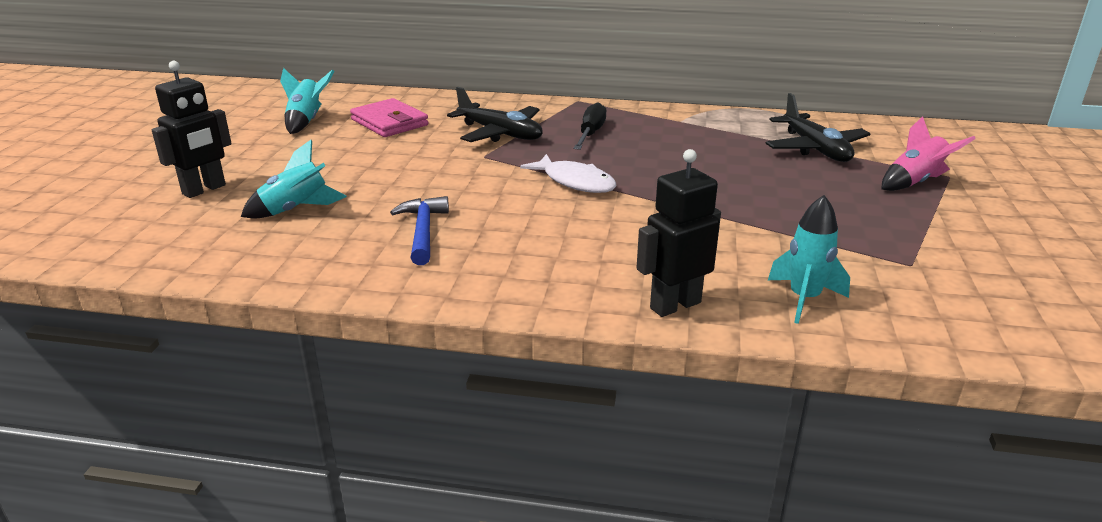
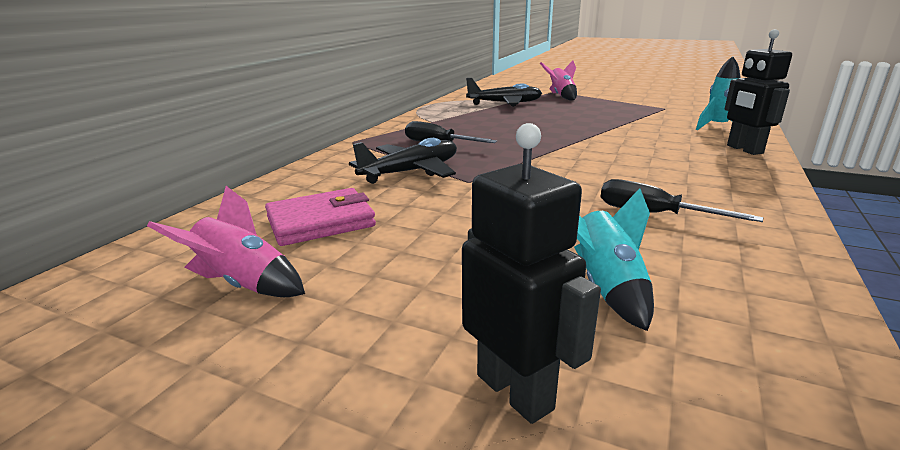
camera: 75 degrees left, 5 degrees down
turquoise rocket [280,68,334,134] -> pink rocket [147,186,305,297]
blue hammer [390,196,449,265] -> black screwdriver [601,179,763,222]
white fish [520,154,617,193] -> none

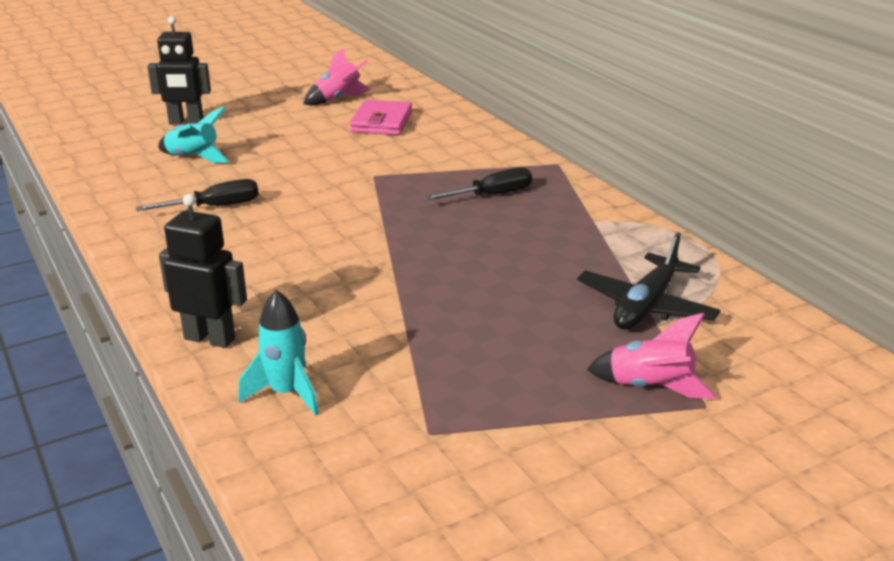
camera: 125 degrees right, 5 degrees up
black plane [349,138,457,184] -> none

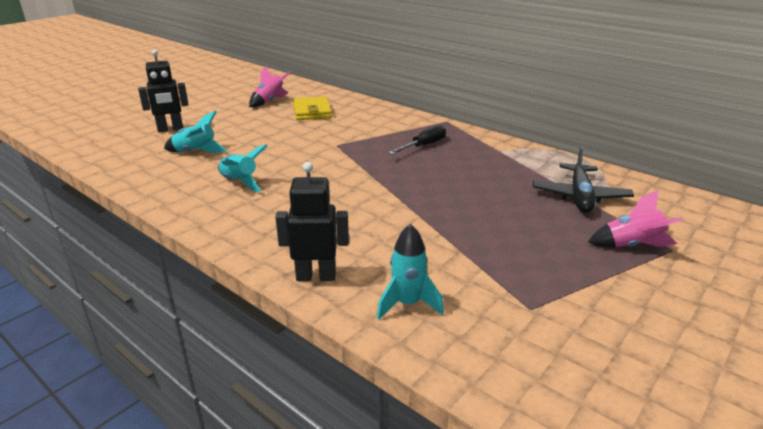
camera: 20 degrees left, 0 degrees up
black screwdriver [135,179,259,211] -> turquoise rocket [218,144,268,192]
pink wallet [350,100,412,135] -> yellow wallet [293,96,332,120]

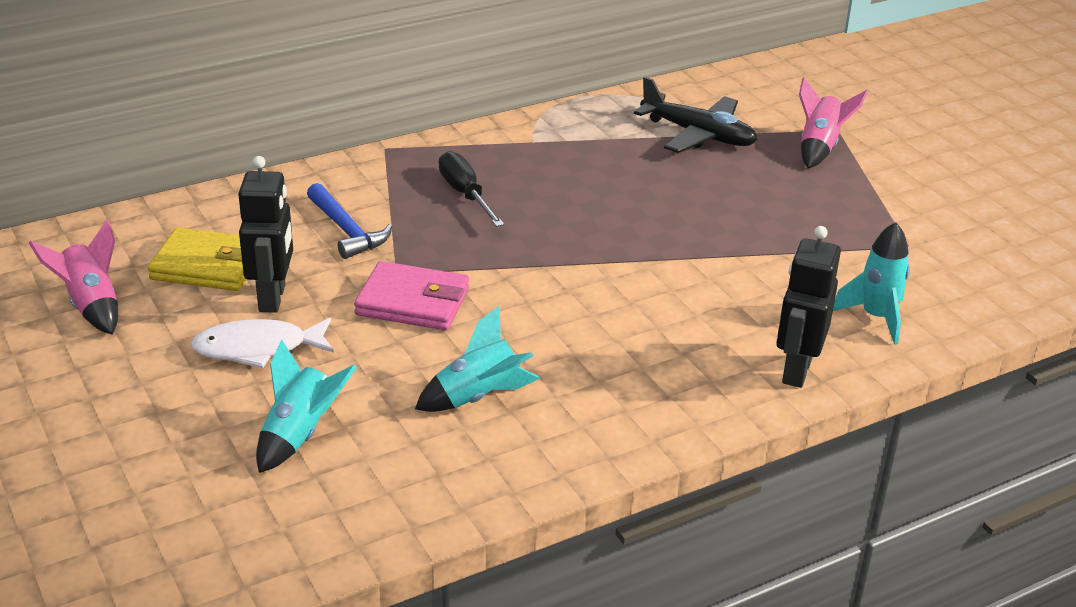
camera: 70 degrees left, 5 degrees up
black robot [138,49,189,132] -> black robot moved to [238,156,293,313]
none -> white fish [190,318,334,368]
none -> blue hammer [307,183,392,259]
none -> pink wallet [354,261,469,330]

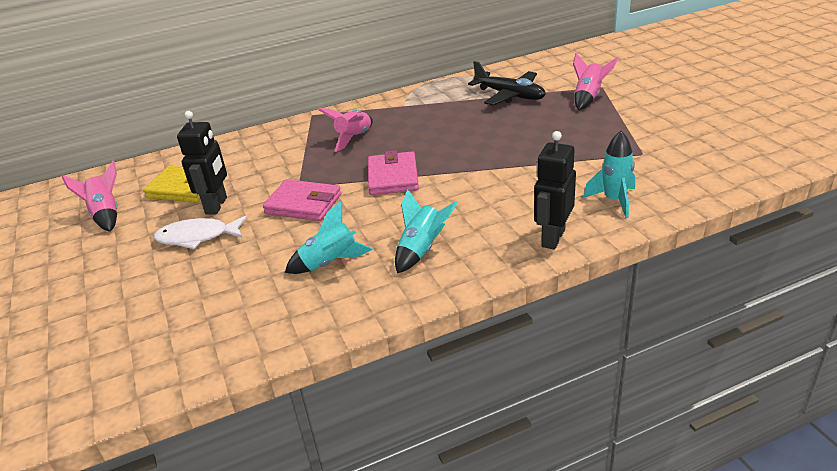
camera: 10 degrees right, 0 degrees up
turquoise rocket [256,339,357,473] -> turquoise rocket moved to [395,189,458,273]
blue hammer [307,183,392,259] -> none
black screwdriver [439,151,504,227] -> pink rocket [318,108,373,152]
none -> pink wallet [368,150,419,195]

